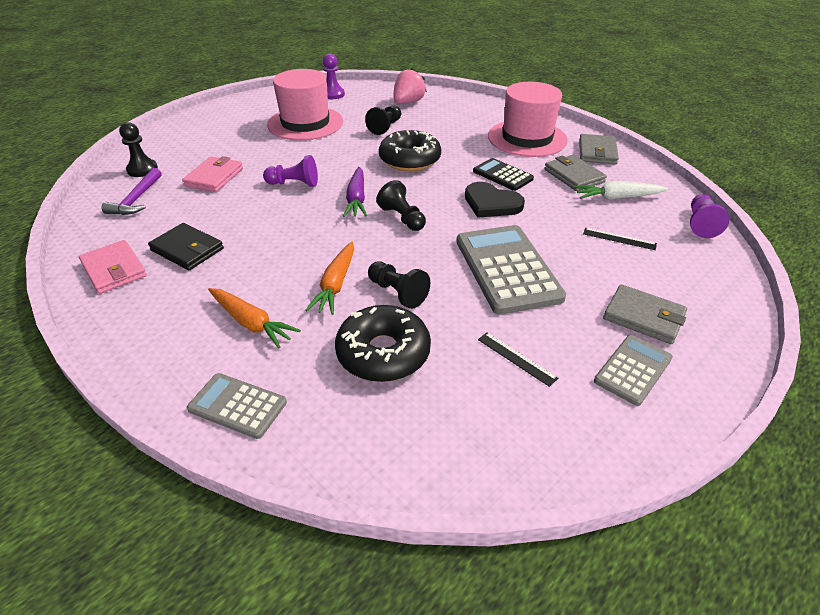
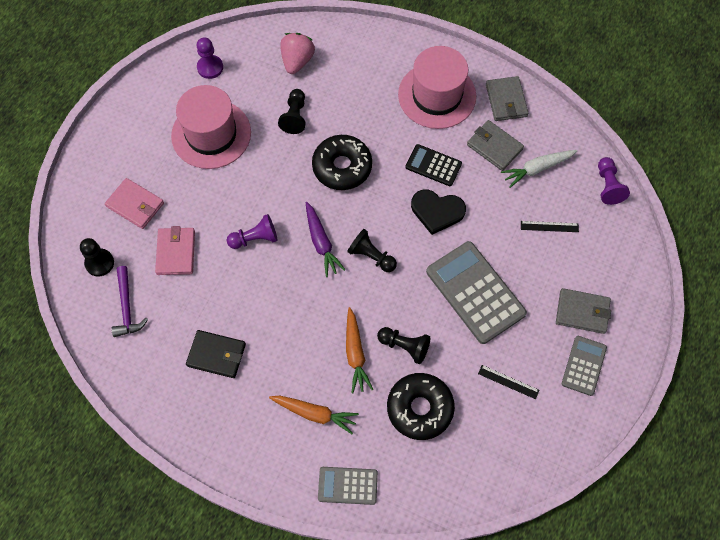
camera: 20 degrees left, 25 degrees up
pink wallet [79,240,147,294] -> pink wallet moved to [105,178,164,229]

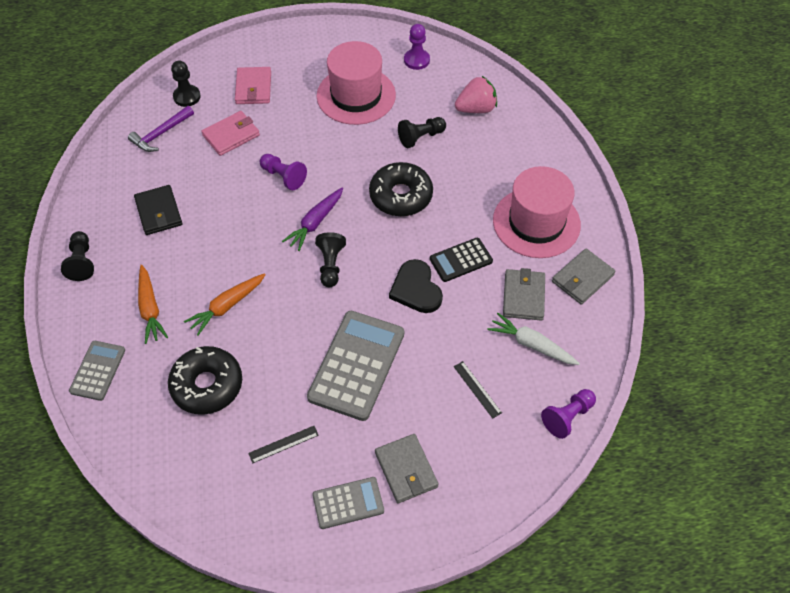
camera: 55 degrees right, 10 degrees down
grey calculator [318,467,378,505] -> grey calculator turned 45 degrees clockwise [69,341,125,401]
black pawn [377,327,430,364] -> black pawn moved to [61,231,94,281]
black calculator [405,144,462,186] -> black calculator turned 105 degrees counterclockwise [430,238,493,282]
black ruler [478,365,539,399] -> black ruler turned 75 degrees clockwise [248,426,319,463]

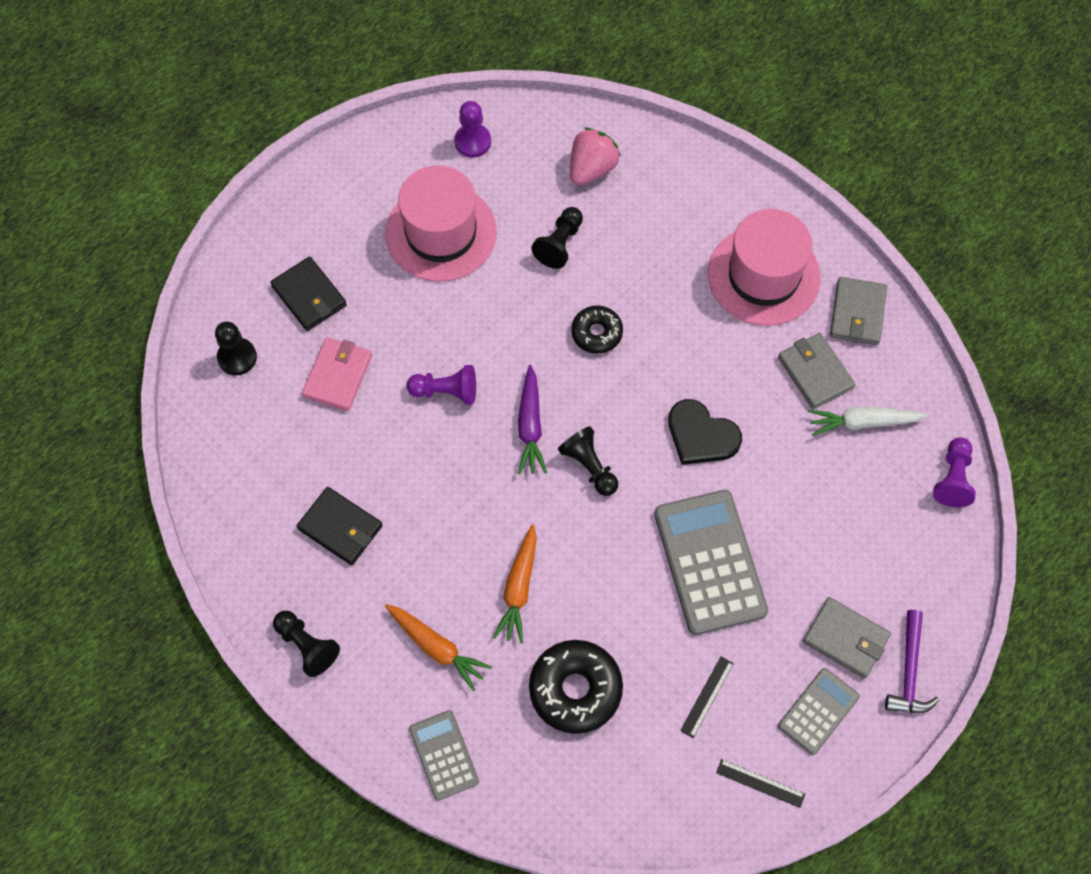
camera: 35 degrees left, 10 degrees up
purple hammer [128,106,194,152] -> purple hammer moved to [885,610,939,713]
pink wallet [235,67,271,104] -> black wallet [270,257,347,331]
black donut [369,162,433,216] -> black donut [571,305,623,354], size x0.61
black calculator [430,238,493,282] -> none
black ruler [454,361,502,419] -> black ruler moved to [716,759,805,808]

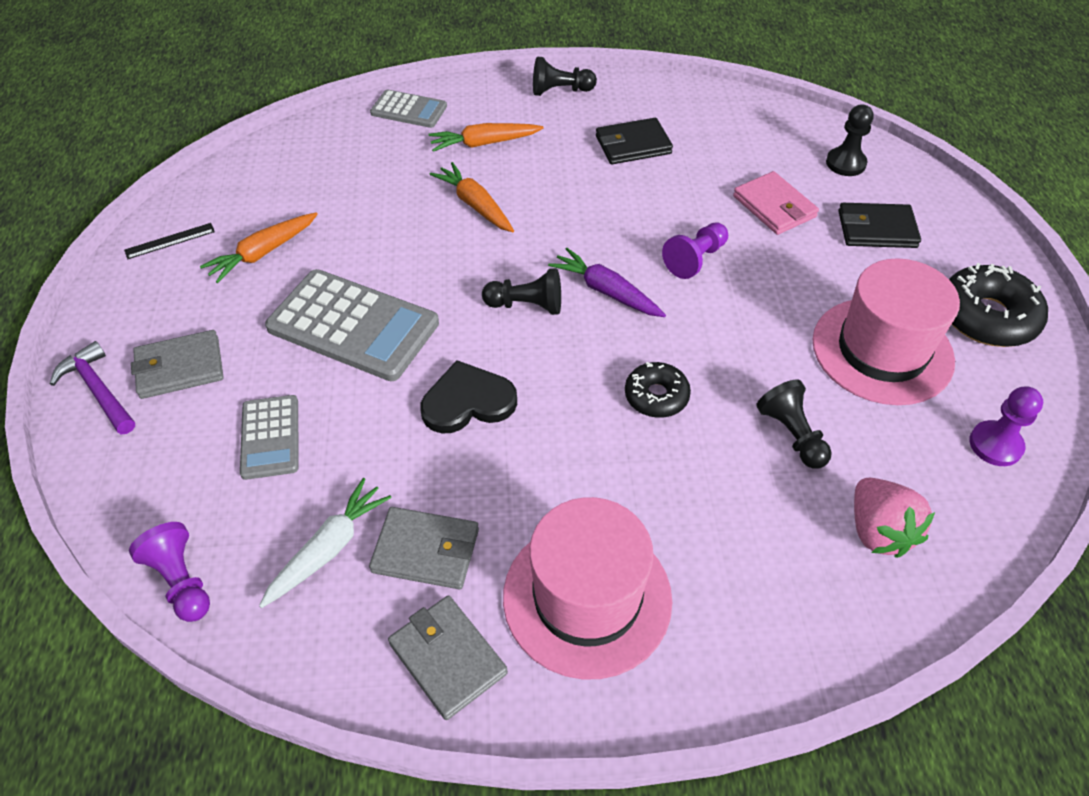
camera: 130 degrees right, 15 degrees down
black donut [529,640,623,734] -> black donut moved to [949,263,1048,347]
black ruler [680,656,734,738] -> orange carrot [200,212,318,283]
grey calculator [778,668,860,755] -> grey calculator moved to [240,395,299,480]

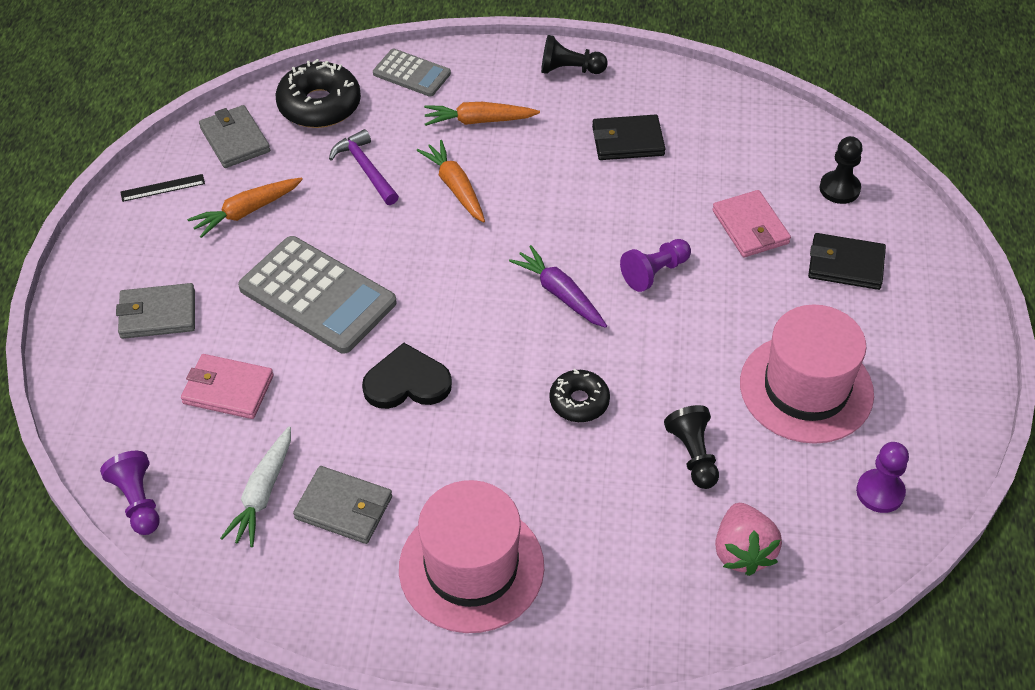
camera: 10 degrees right, 0 degrees up
purple hammer [50,341,135,434] -> purple hammer moved to [329,129,399,205]
grey calculator [240,395,299,480] -> pink wallet [181,354,274,419]
white carrot [259,478,392,608] -> white carrot turned 150 degrees clockwise [220,427,291,547]
grey wallet [388,596,508,720] -> grey wallet moved to [199,105,270,168]
black pawn [482,268,561,315] -> none
black donut [949,263,1048,347] -> black donut moved to [276,59,361,128]

